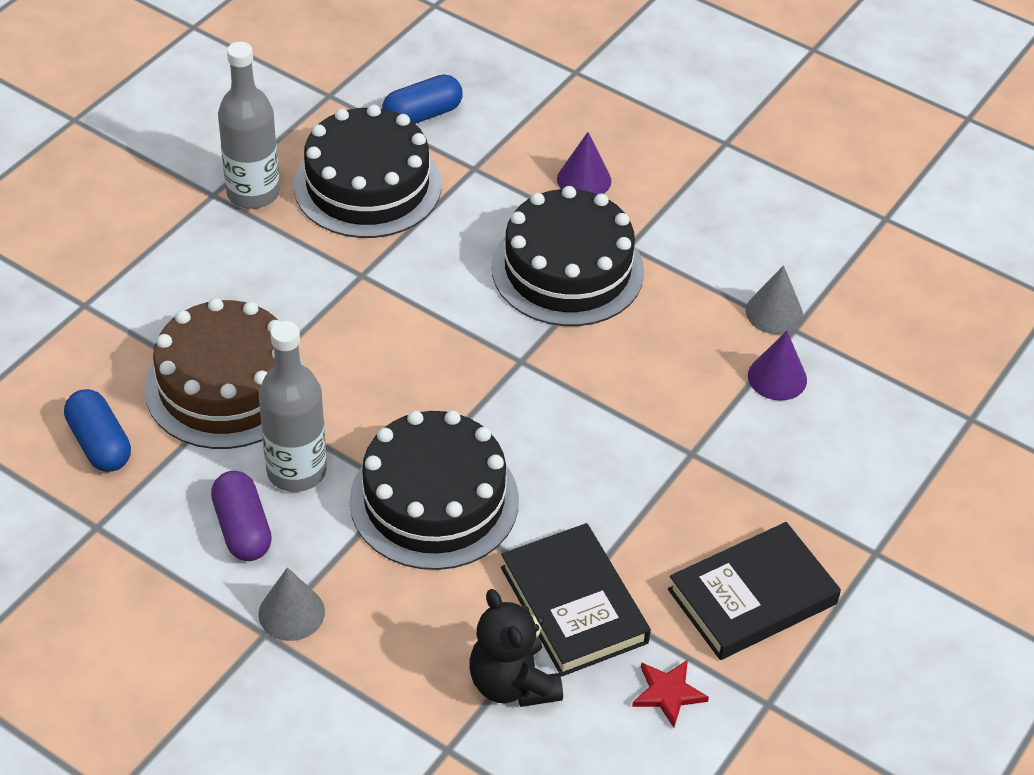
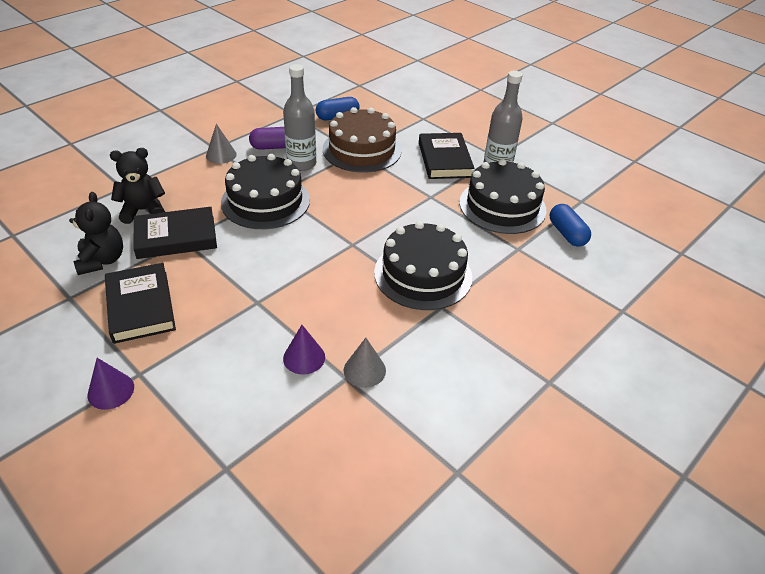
camera: 100 degrees right, 5 degrees down
purple cone [557,132,611,194] -> purple cone moved to [88,358,134,410]
red star [632,660,709,728] -> black teddy bear [69,192,123,275]
none -> black book [419,133,475,179]

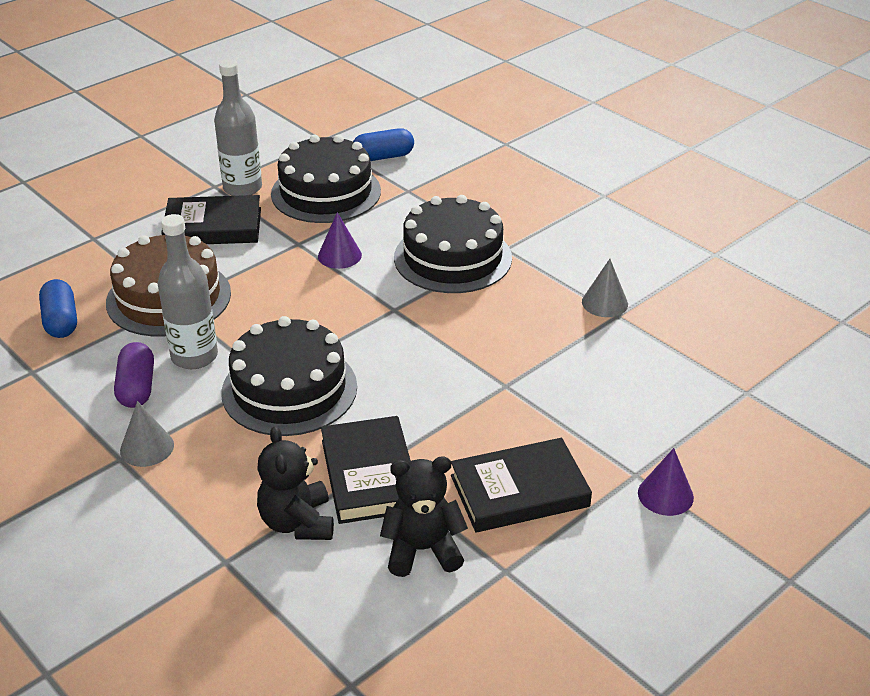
camera: 85 degrees left, 5 degrees down
purple cone [283,325,325,375] -> purple cone moved to [318,212,362,269]

